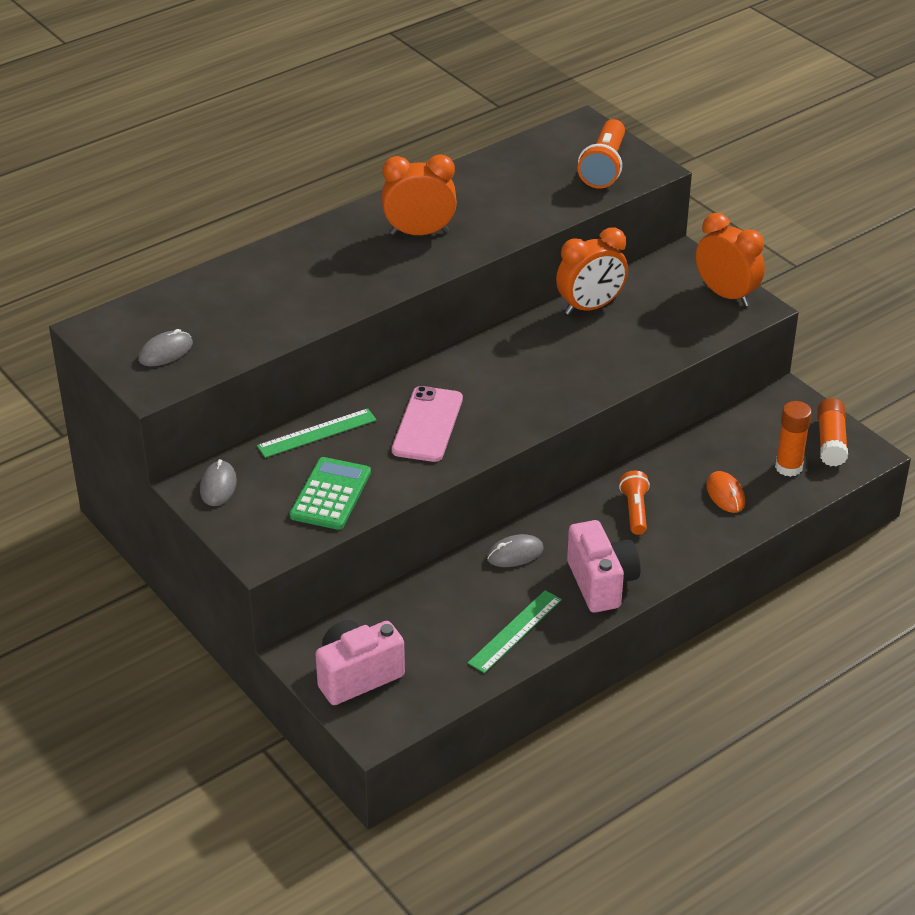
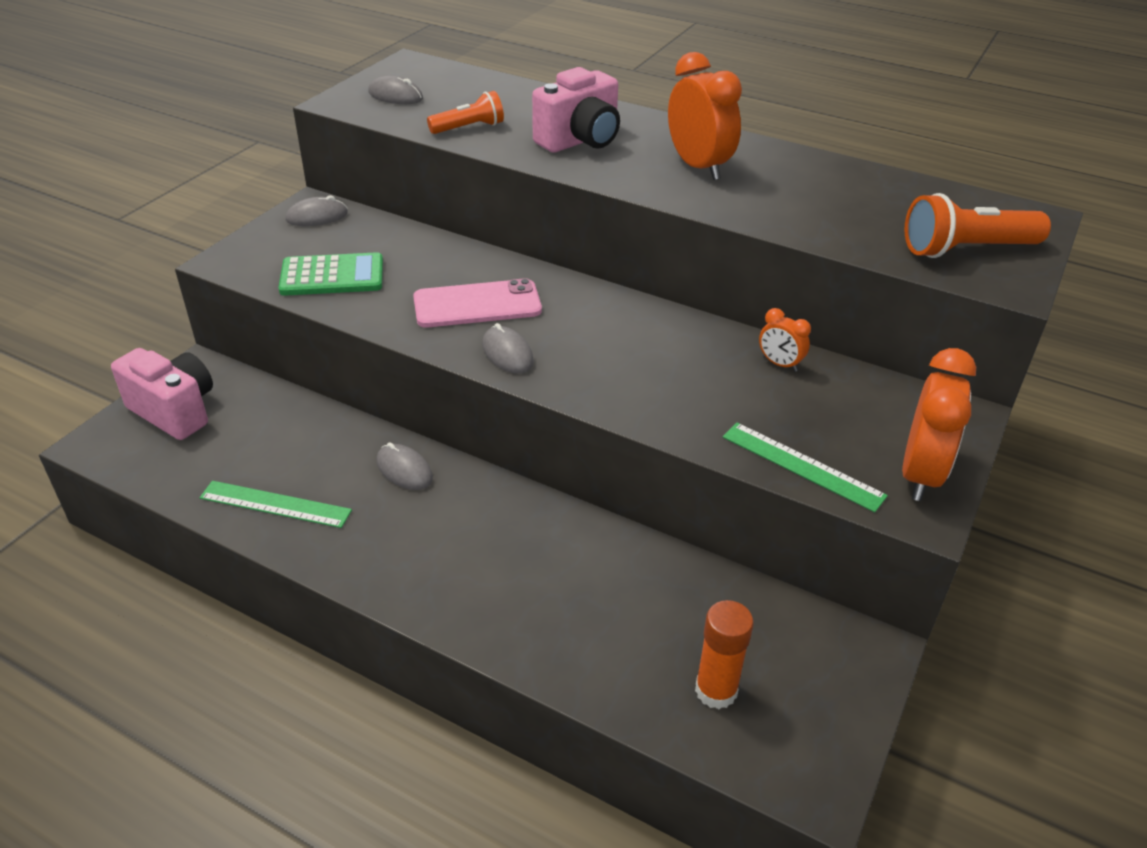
camera: 65 degrees right, 0 degrees up
green ruler [257,408,377,458] -> green ruler moved to [723,423,888,512]
orange clock [556,227,628,315] -> orange clock [759,308,811,372], size x0.51
pink camera [567,520,641,613] -> pink camera moved to [532,67,620,152]
orange flashlight [619,471,650,535] -> orange flashlight moved to [427,91,504,134]
orange mouse [706,471,745,513] -> none
orange glue stick [817,398,848,466] -> none
none -> grey mouse [482,323,534,374]

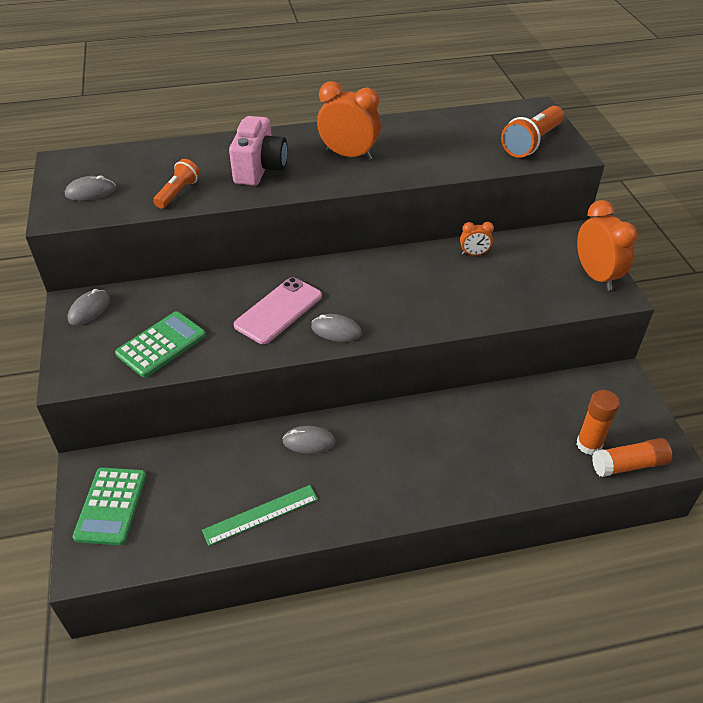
camera: 40 degrees left, 5 degrees up
pink camera [111,348,213,440] -> green calculator [73,467,146,545]
green ruler [723,423,888,512] -> none
none -> orange glue stick [592,438,672,477]

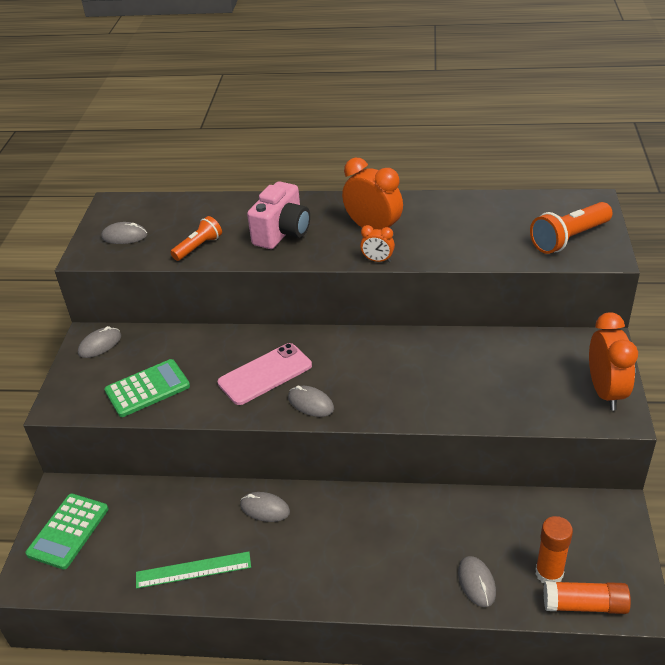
camera: 20 degrees right, 5 degrees down
orange clock [460,222,494,255] -> orange clock moved to [360,225,395,262]
none -> grey mouse [458,556,496,607]

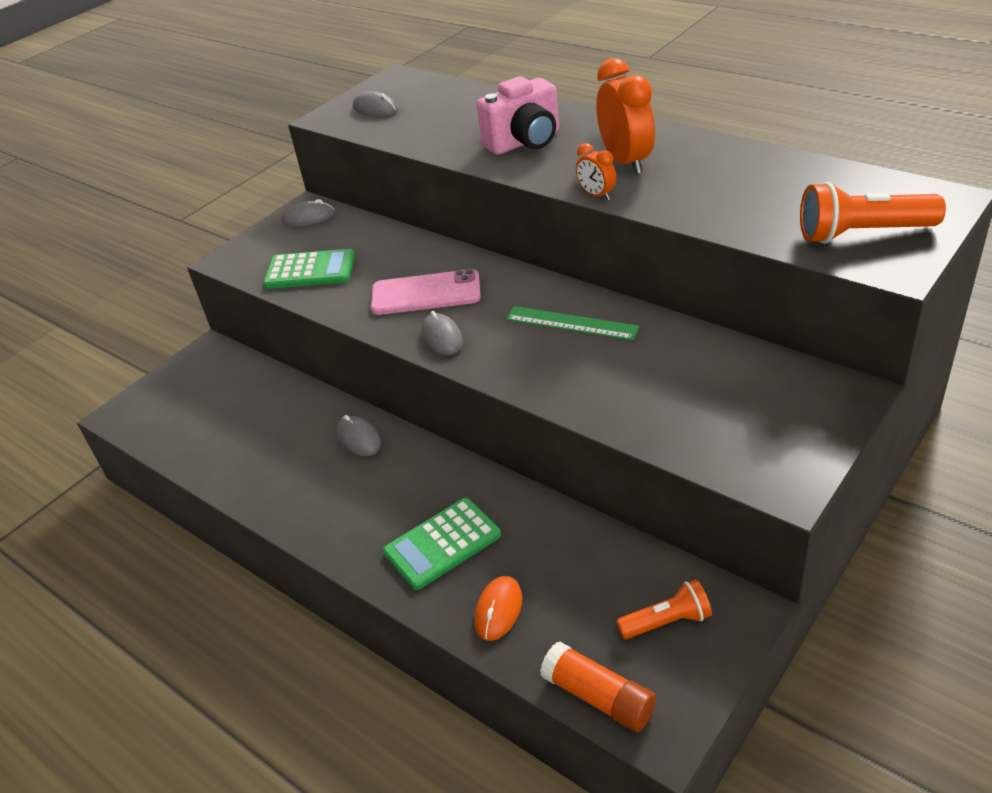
camera: 35 degrees right, 0 degrees up
green calculator [25,494,108,570] -> green calculator moved to [383,498,501,590]
green ruler [136,551,251,589] -> green ruler moved to [506,306,639,340]
orange flashlight [170,216,222,261] -> orange flashlight moved to [616,579,712,640]
grey mouse [458,556,496,607] -> orange mouse [474,576,522,641]
orange glue stick [535,516,573,583] -> none
orange clock [589,312,638,410] -> none

